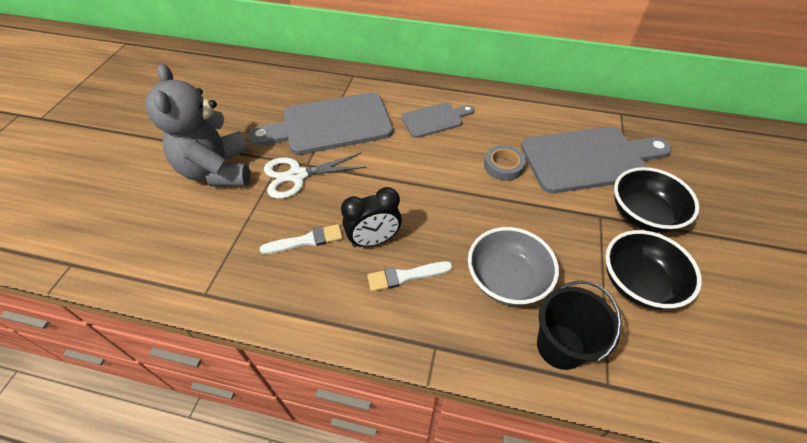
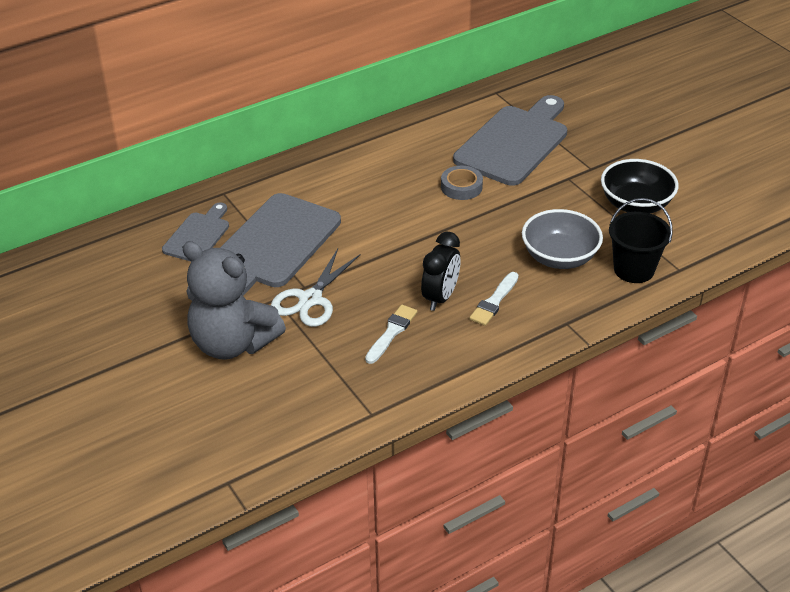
camera: 45 degrees left, 10 degrees down
grey cutting board [401,102,474,138] -> grey cutting board moved to [162,202,229,262]
black bowl [614,167,700,233] -> none

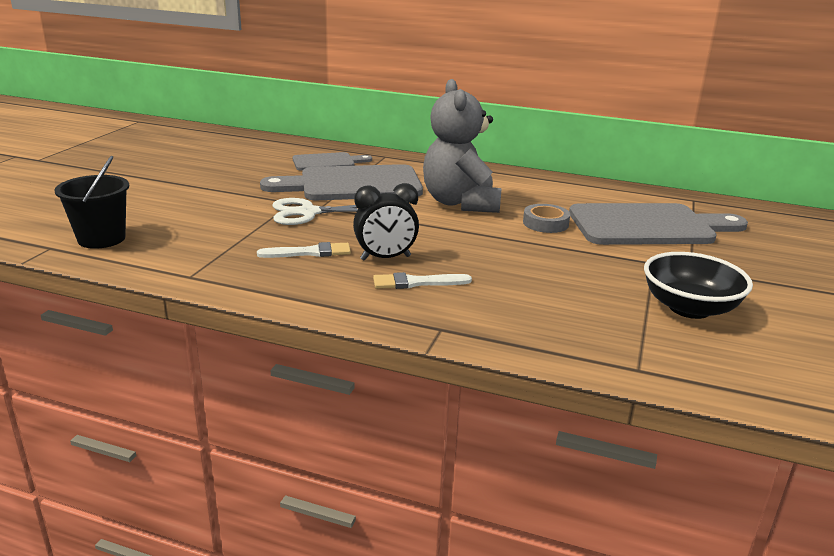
camera: 50 degrees right, 15 degrees down
grey teddy bear [182,241,286,360] -> grey teddy bear moved to [423,79,502,213]
grey bowl [522,209,603,269] -> none
black bucket [609,198,673,283] -> black bucket moved to [54,156,129,249]

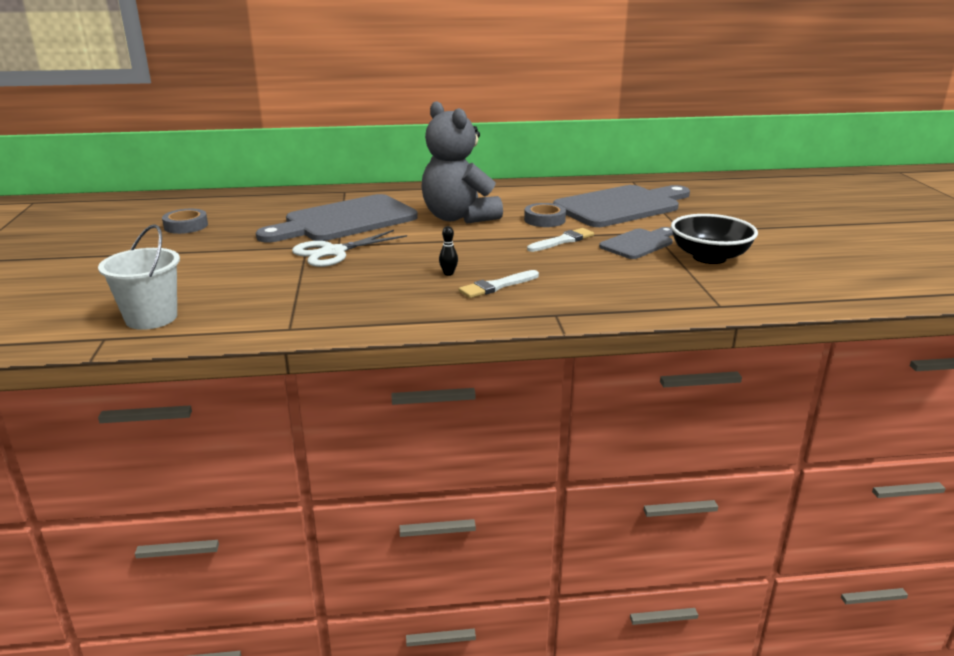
camera: 25 degrees left, 0 degrees up
black bucket [54,156,129,249] -> white bucket [98,224,180,330]
white brush [257,242,351,258] -> white brush moved to [527,228,594,252]
grey cutting board [293,152,372,171] -> grey cutting board moved to [599,227,673,259]
black clock [353,183,419,261] -> black bowling pin [439,226,458,276]
none -> grey tape [162,209,208,234]

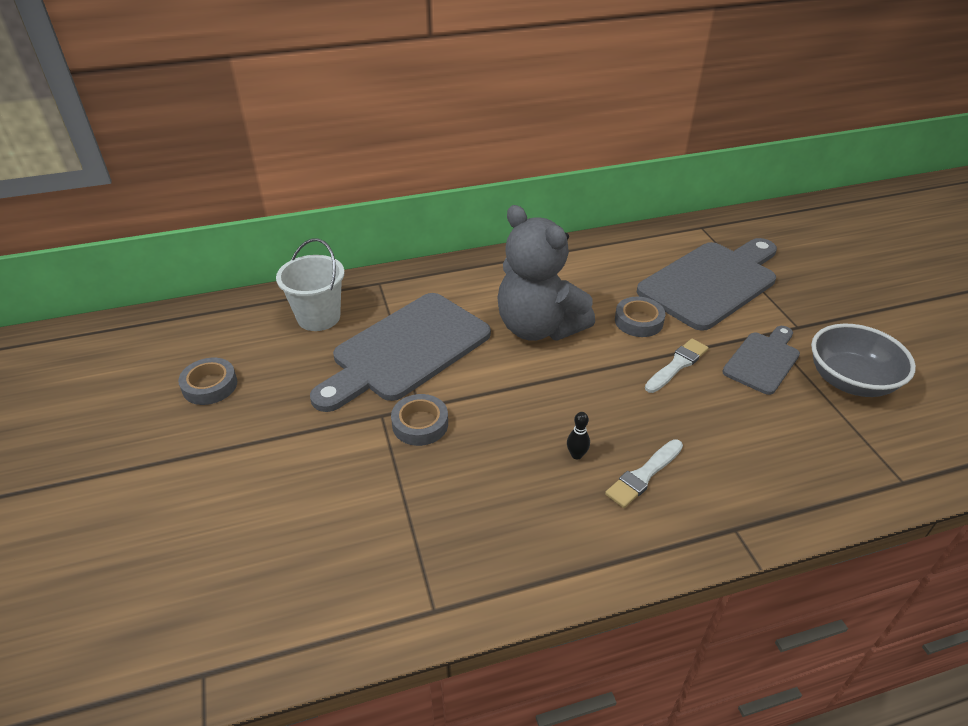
camera: 10 degrees left, 15 degrees up
white bucket [98,224,180,330] -> white bucket moved to [276,238,345,331]
white scissors [292,230,407,267] -> grey tape [391,394,448,446]
black bowl [671,214,758,264] -> grey bowl [811,324,916,397]

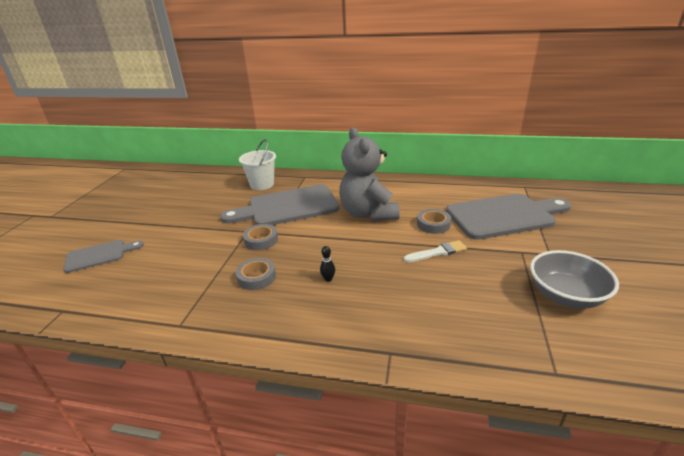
camera: 30 degrees right, 10 degrees down
grey tape [178,358,237,405] -> grey tape moved to [236,258,276,290]
white brush [605,439,683,508] -> none
grey cutting board [722,326,800,395] -> grey cutting board moved to [63,240,144,273]

